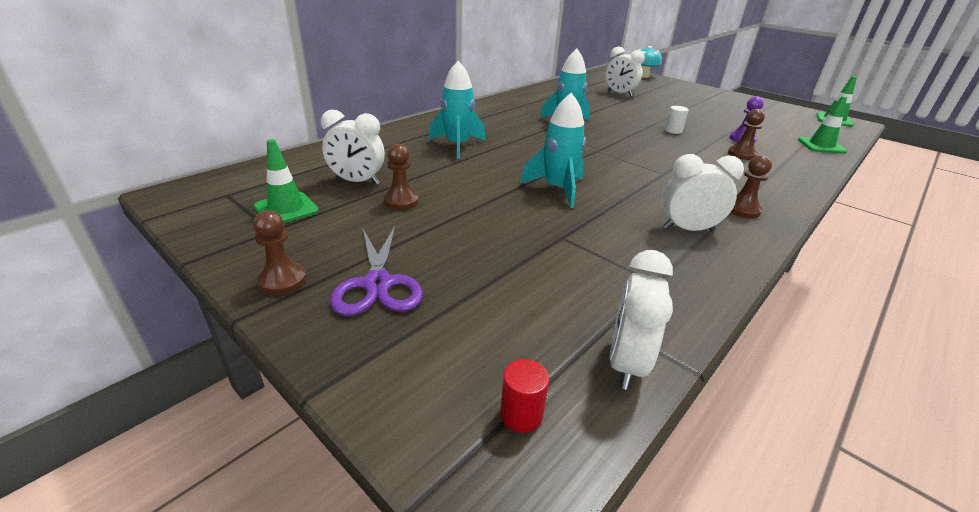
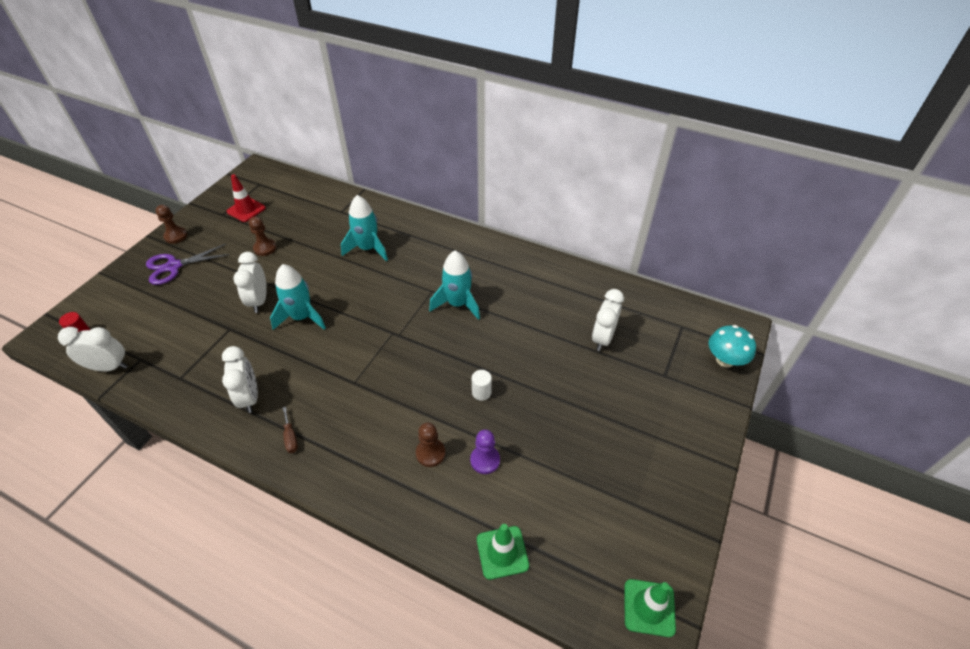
camera: 75 degrees right, 15 degrees up
green traffic cone [254,139,319,223] -> red traffic cone [227,174,266,222]
white clock [321,110,385,185] -> white clock moved to [233,252,267,313]
brown pawn [730,155,772,218] -> brown screwdriver [282,407,298,453]

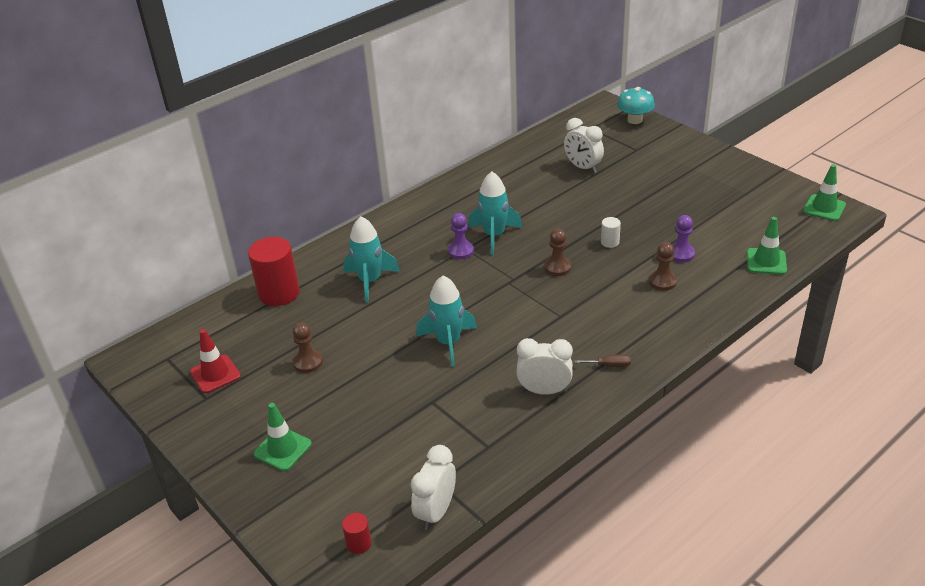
camera: 65 degrees left, 10 degrees down
purple scissors [146,244,230,285] -> green traffic cone [254,403,312,471]
brown pawn [155,205,187,244] -> brown pawn moved to [544,229,571,276]
white clock [233,252,267,313] -> none
none -> red cylinder [248,237,300,306]
none -> purple pawn [448,213,474,259]

